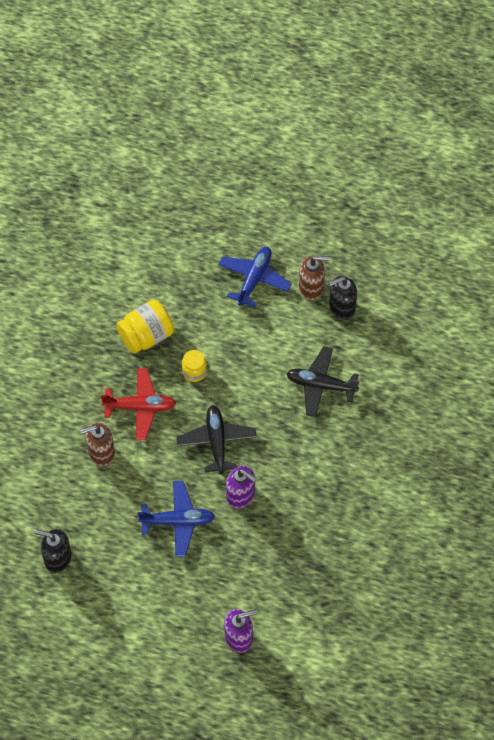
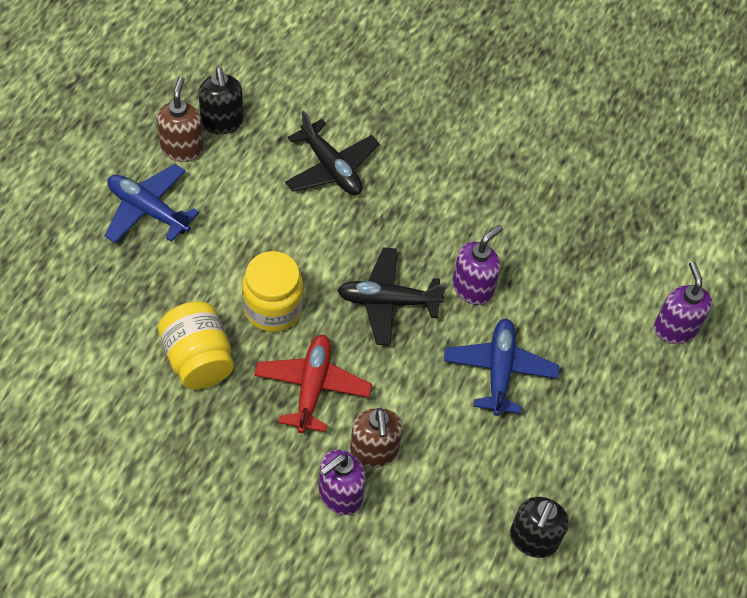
camera: 85 degrees left, 5 degrees down
yellow jar [182,350,207,382] -> yellow jar [242,251,303,332], size x1.64
black plane [286,346,360,417] -> black plane turned 60 degrees counterclockwise [285,111,380,195]
none -> purple soap dispenser [319,450,366,515]

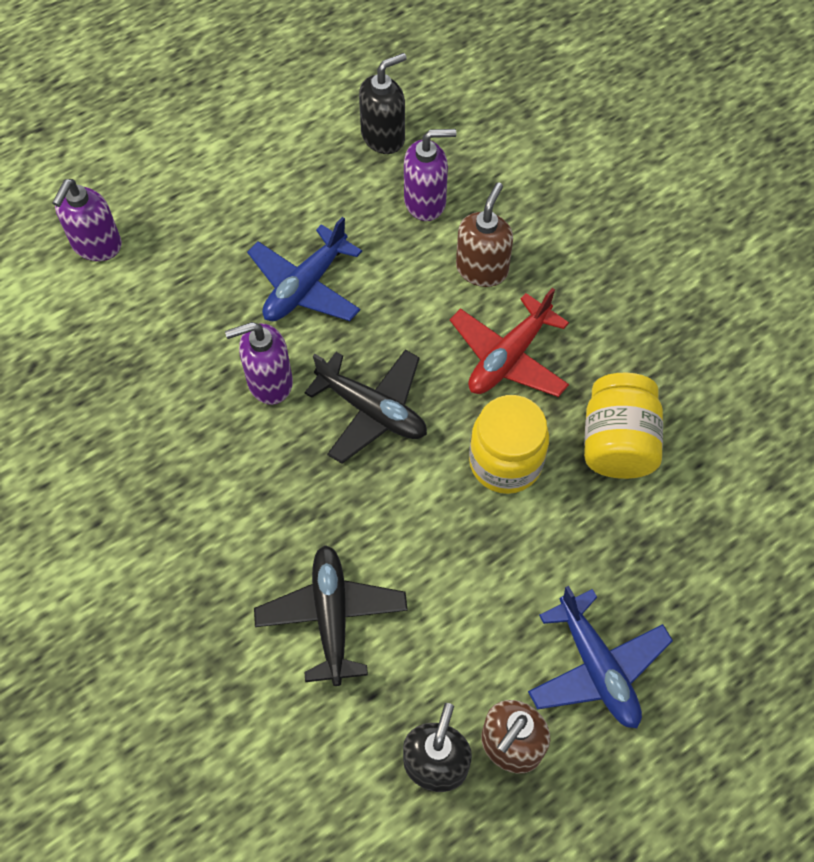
camera: 145 degrees left, 5 degrees up
purple soap dispenser [319,450,366,515] -> purple soap dispenser moved to [404,129,456,221]

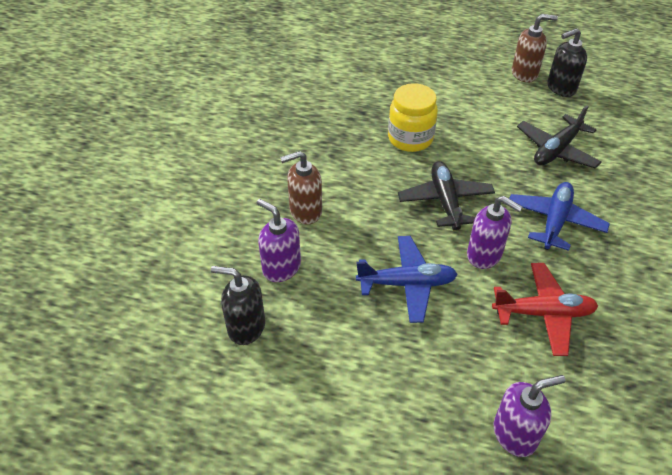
camera: 130 degrees left, 15 degrees down
red plane [450,288,569,397] -> red plane moved to [492,263,598,356]
blue plane [528,586,673,728] -> blue plane moved to [509,182,610,251]
yellow jar [584,372,663,479] -> none

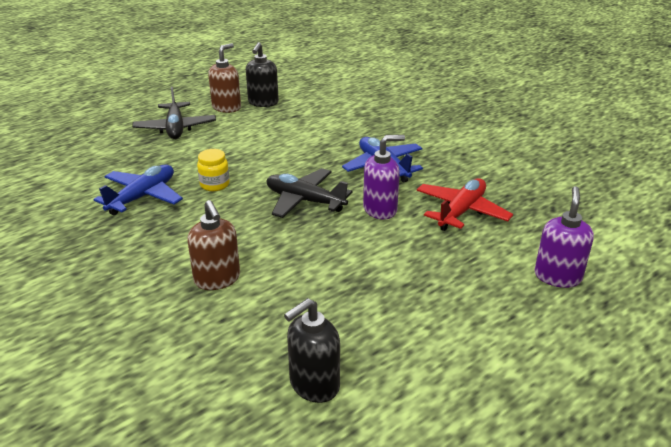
camera: 55 degrees left, 15 degrees down
purple soap dispenser [257,199,301,282] -> none
brown soap dispenser [280,151,322,225] -> brown soap dispenser turned 45 degrees counterclockwise [187,200,240,290]
blue plane [356,236,458,323] -> blue plane moved to [93,165,183,215]
yellow jar [388,83,438,152] -> yellow jar [197,149,230,191], size x0.61
black plane [517,105,602,169] -> black plane moved to [132,87,216,139]

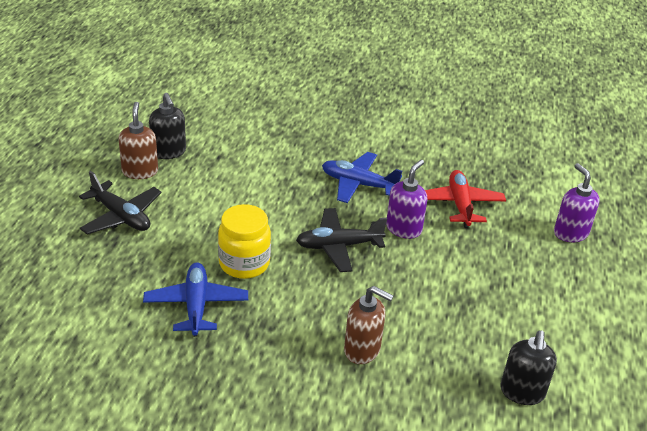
camera: 40 degrees left, 5 degrees up
yellow jar [197,149,230,191] -> yellow jar [218,204,271,279], size x1.64

